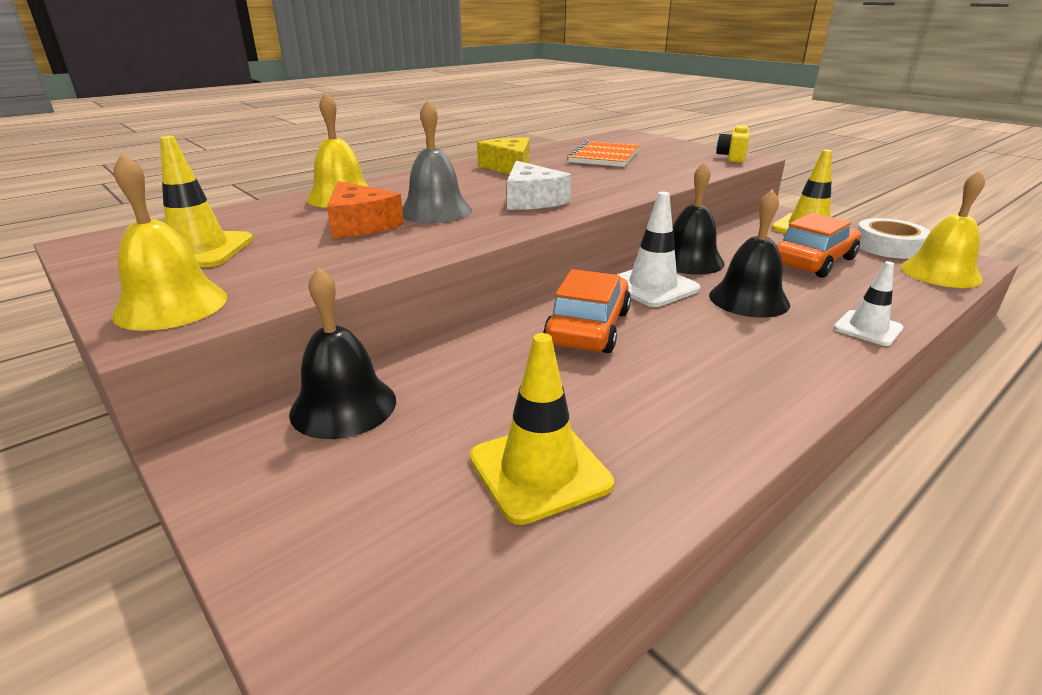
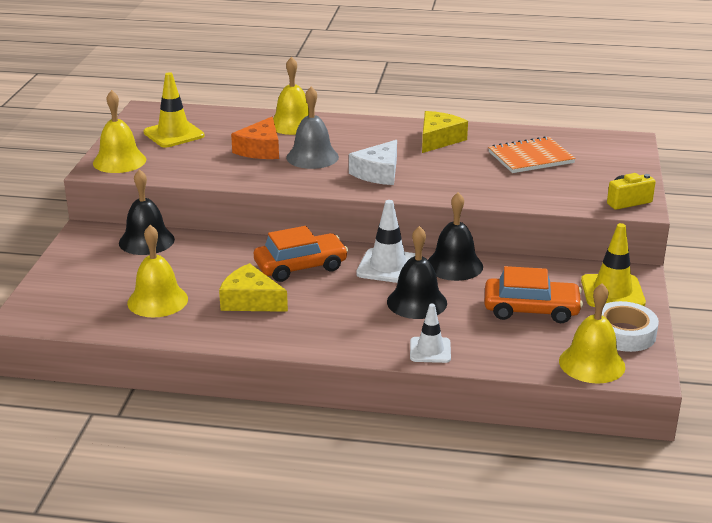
camera: 50 degrees right, 0 degrees up
yellow traffic cone [470,333,614,525] -> yellow bell [127,225,188,317]
none -> yellow cheese [219,263,288,312]

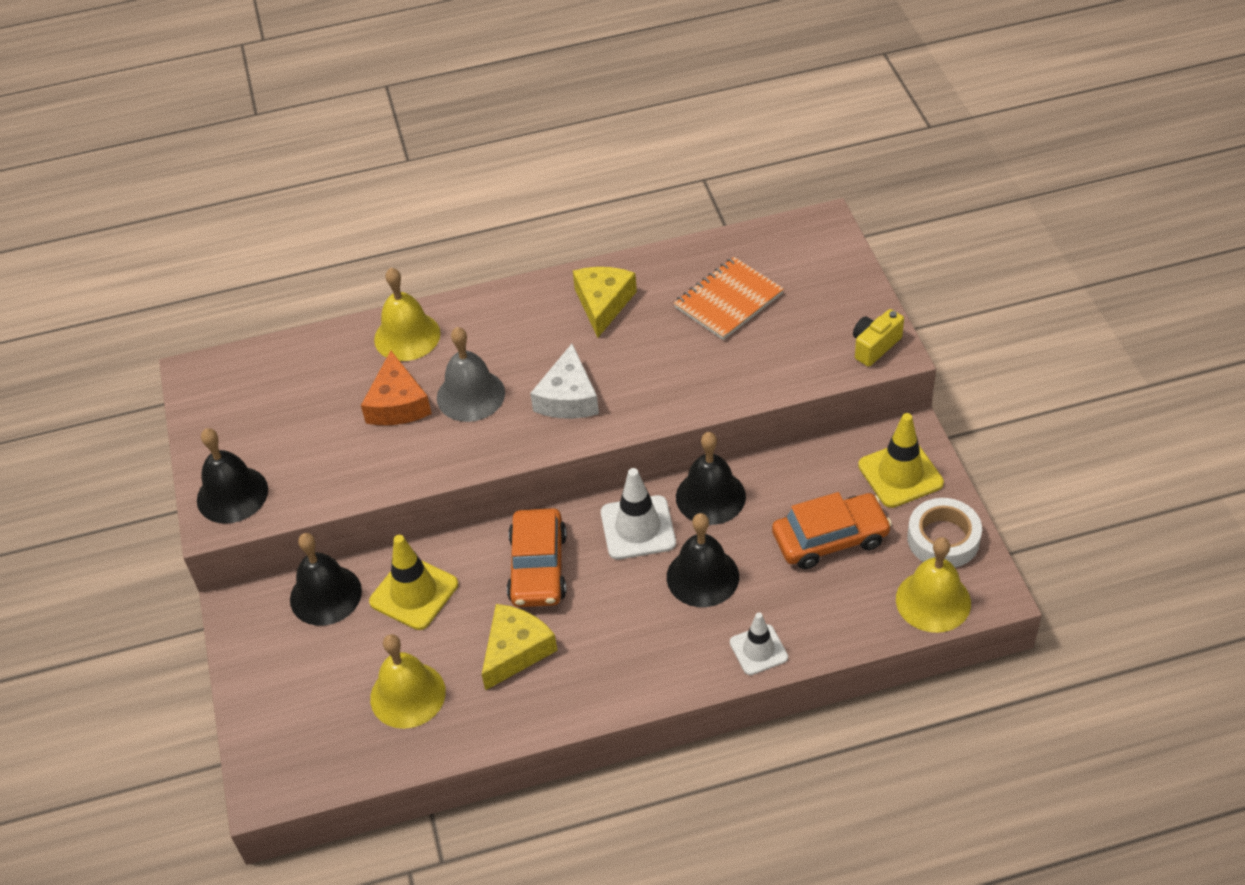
camera: 20 degrees left, 20 degrees up
yellow bell [93,90,146,173] -> black bell [197,428,268,524]
yellow traffic cone [144,72,205,148] -> yellow traffic cone moved to [369,535,458,630]
yellow cheese [219,263,288,312] -> yellow cheese turned 120 degrees clockwise [482,604,557,690]
orange car [254,226,348,282] -> orange car turned 135 degrees clockwise [507,508,567,607]

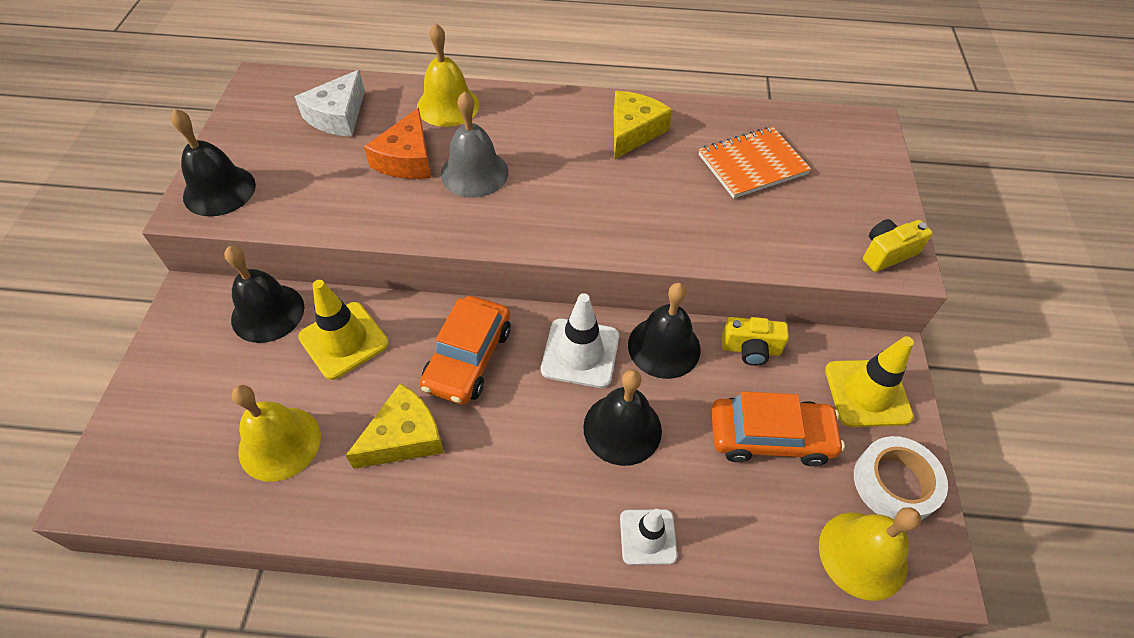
camera: 15 degrees right, 5 degrees up
white cheese [530,344,599,419] -> white cheese moved to [295,70,365,137]
none -> yellow camera [722,317,789,366]

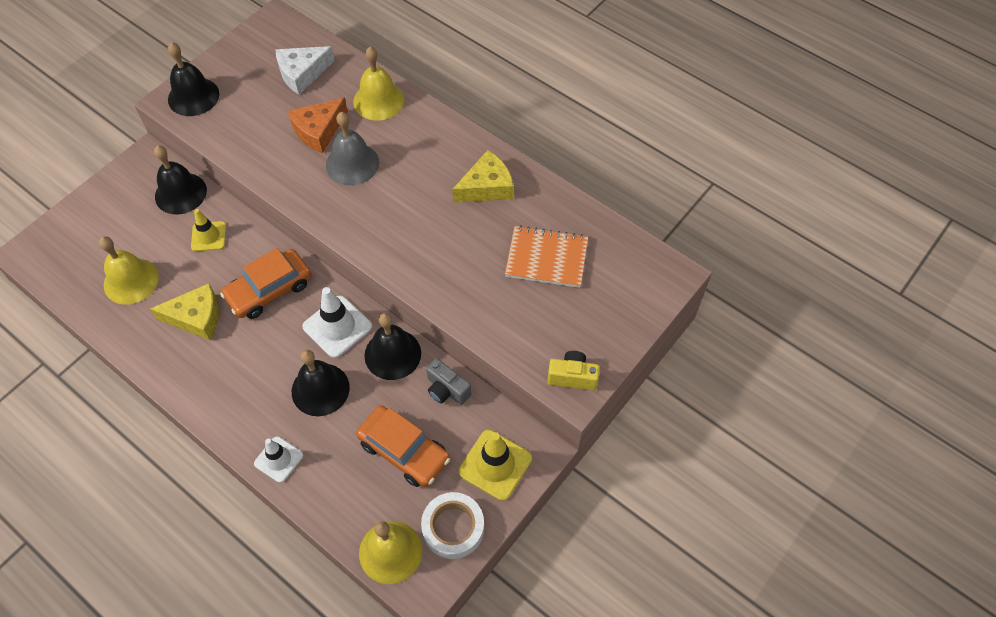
camera: 35 degrees right, 5 degrees up
yellow traffic cone [298,280,389,380] -> yellow traffic cone [191,209,226,251], size x0.65
yellow camera [722,317,789,366] -> grey camera [426,358,471,405]

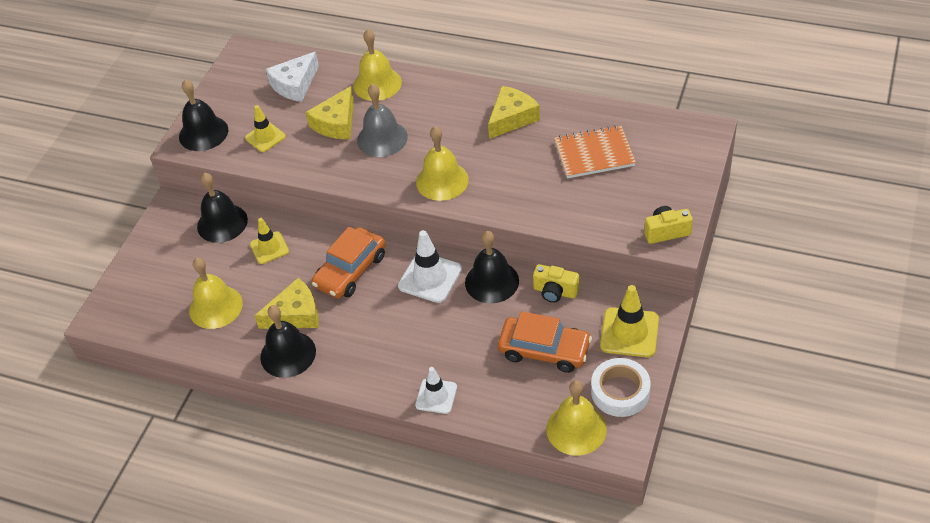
camera: 15 degrees left, 10 degrees down
orange cheese [288,97,348,153] -> yellow cheese [306,86,354,139]
black bell [292,350,350,416] -> black bell moved to [260,305,316,378]
grey camera [426,358,471,405] -> yellow camera [533,264,579,303]
none -> yellow traffic cone [245,105,286,152]
none -> yellow bell [416,126,469,201]

